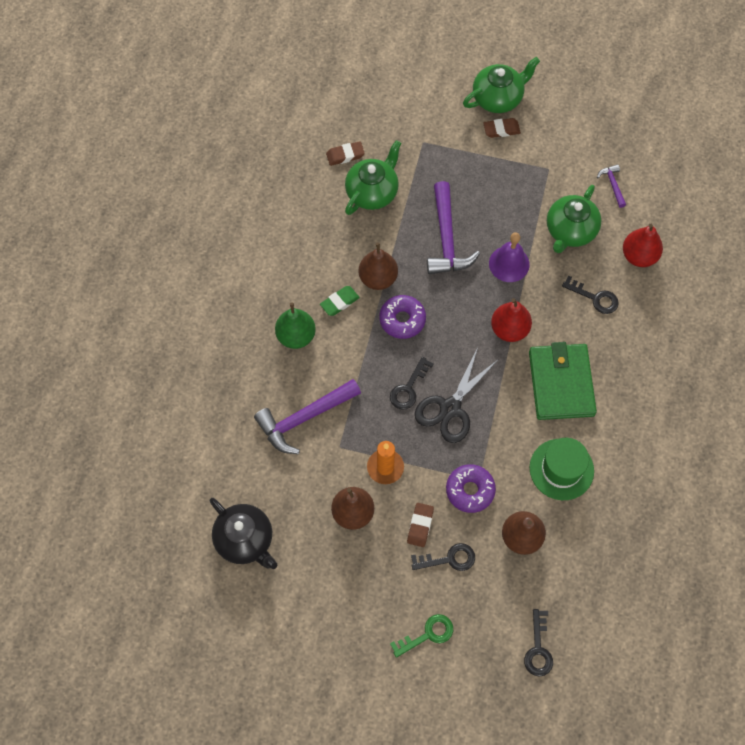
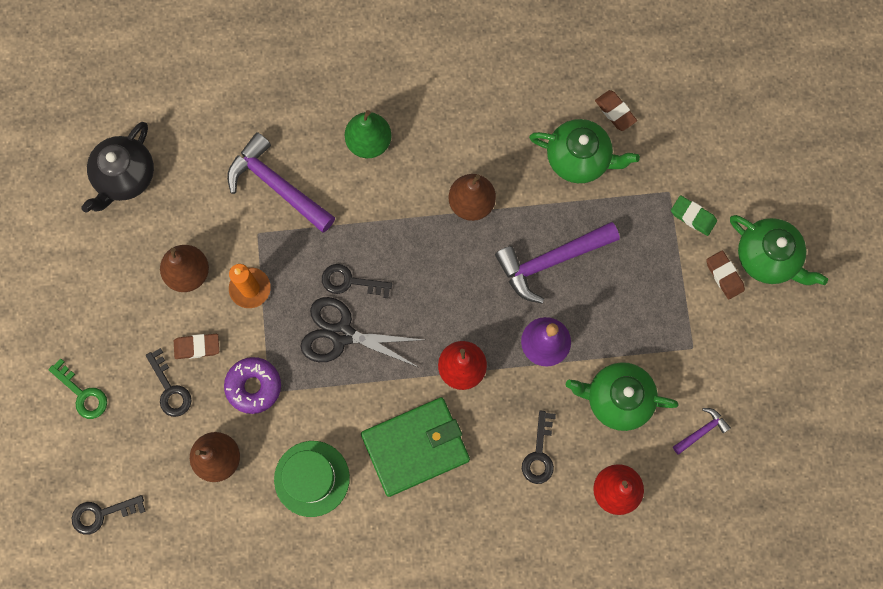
camera: 70 degrees right, 10 degrees up
green eraser [320,286,360,316] -> green eraser moved to [671,195,717,236]
purple donut [379,295,426,339] -> none

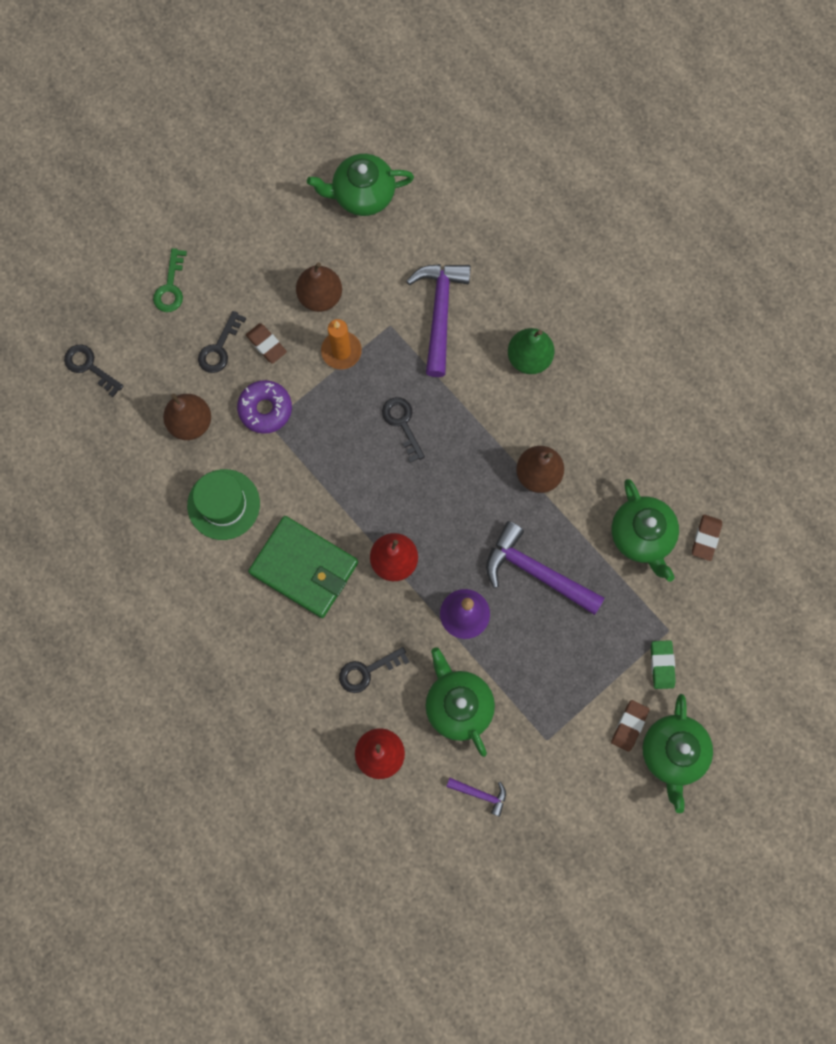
camera: 55 degrees right, 0 degrees up
black teapot [81,122,154,212] -> green teapot [307,154,414,216]
black scissors [301,297,424,367] -> none

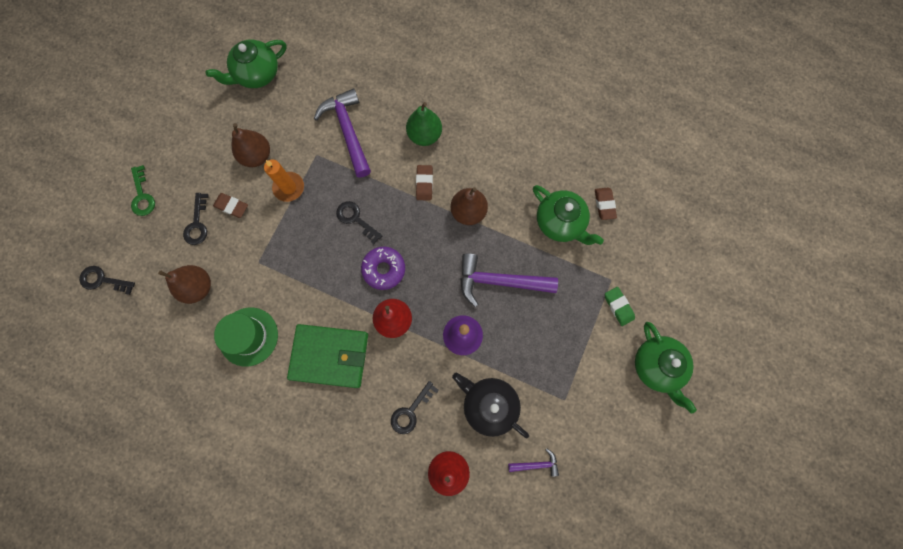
camera: 25 degrees left, 0 degrees up
purple donut [237,380,292,434] -> purple donut moved to [361,247,405,290]
green teapot [426,647,495,757] -> black teapot [452,373,529,438]
brown eraser [611,700,649,752] -> brown eraser moved to [416,165,433,200]

